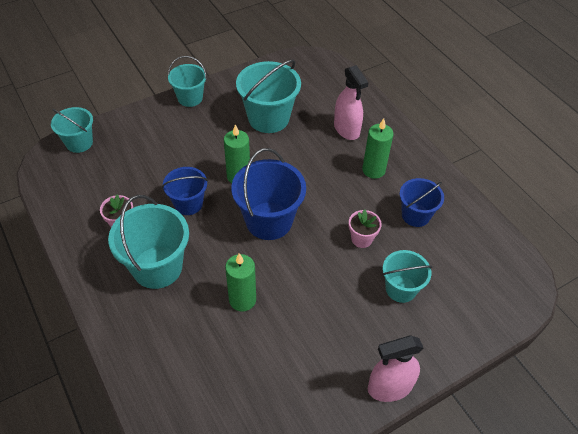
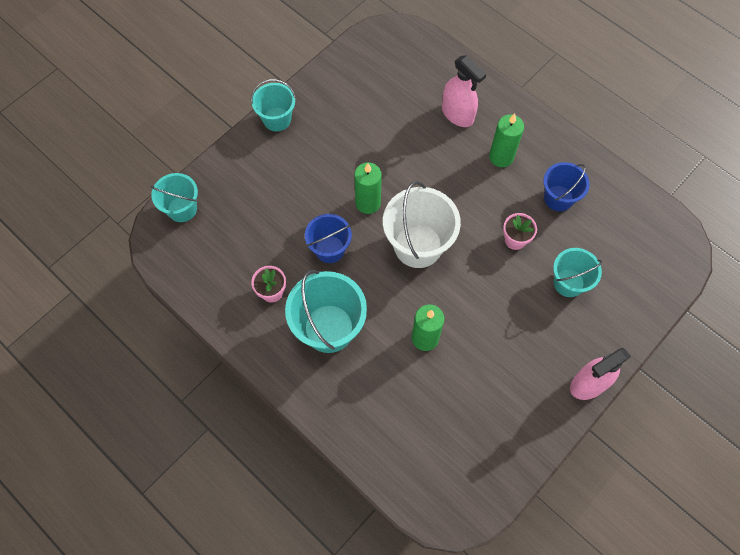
camera: 15 degrees left, 15 degrees up
blue bucket [231,148,306,240] -> white bucket [383,181,461,268]
turquoise bucket [236,60,301,133] -> none

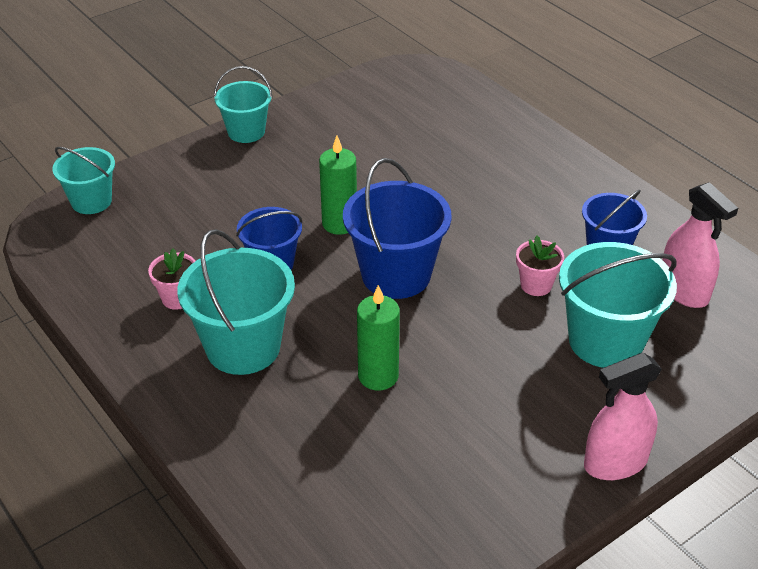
camera: 10 degrees right, 25 degrees down
white bucket [383,181,461,268] -> blue bucket [343,158,452,299]
pink spray bottle [442,55,486,127] -> pink spray bottle moved to [663,182,738,308]
green candle [489,113,524,167] -> none
turquoise bucket [553,248,602,297] -> turquoise bucket [559,242,677,368], size x1.62

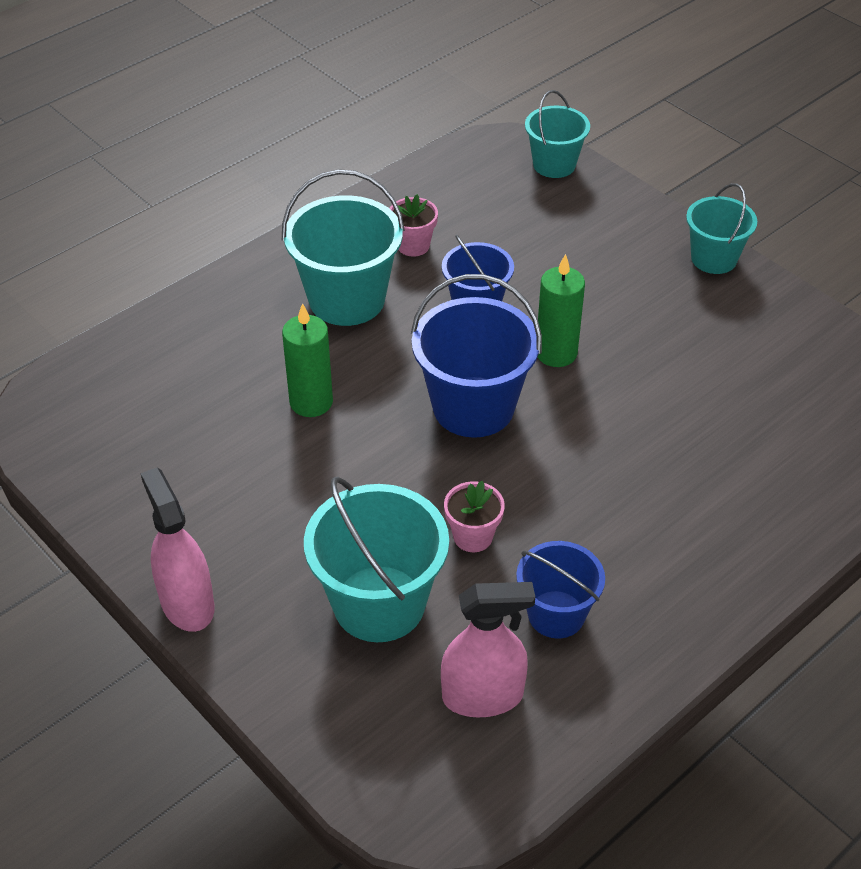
camera: 85 degrees right, 5 degrees up
pink spray bottle [663,182,738,308] -> pink spray bottle turned 150 degrees counterclockwise [441,582,535,717]

